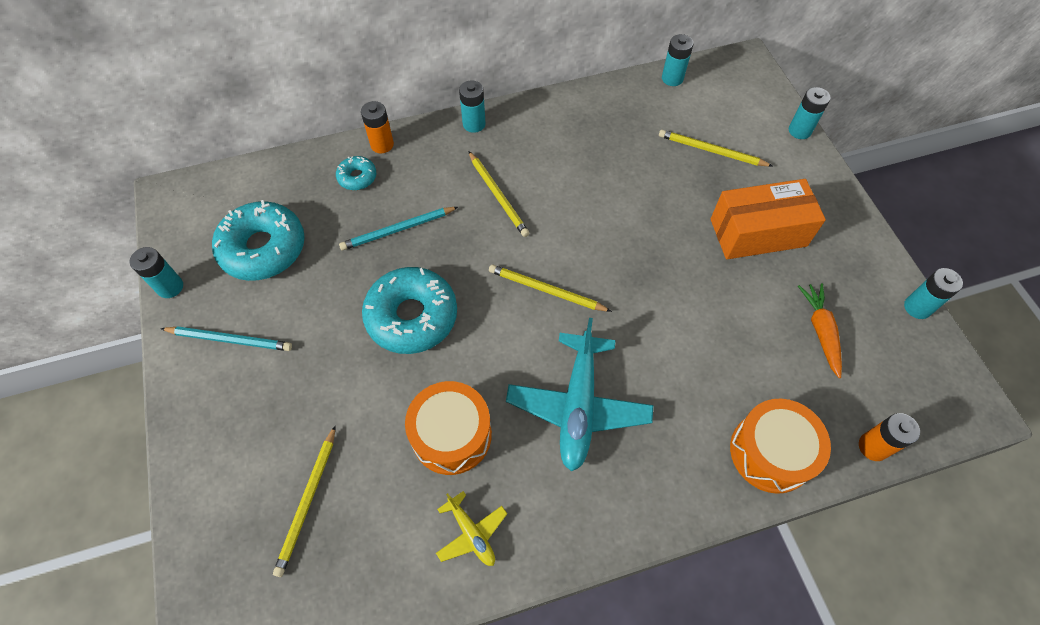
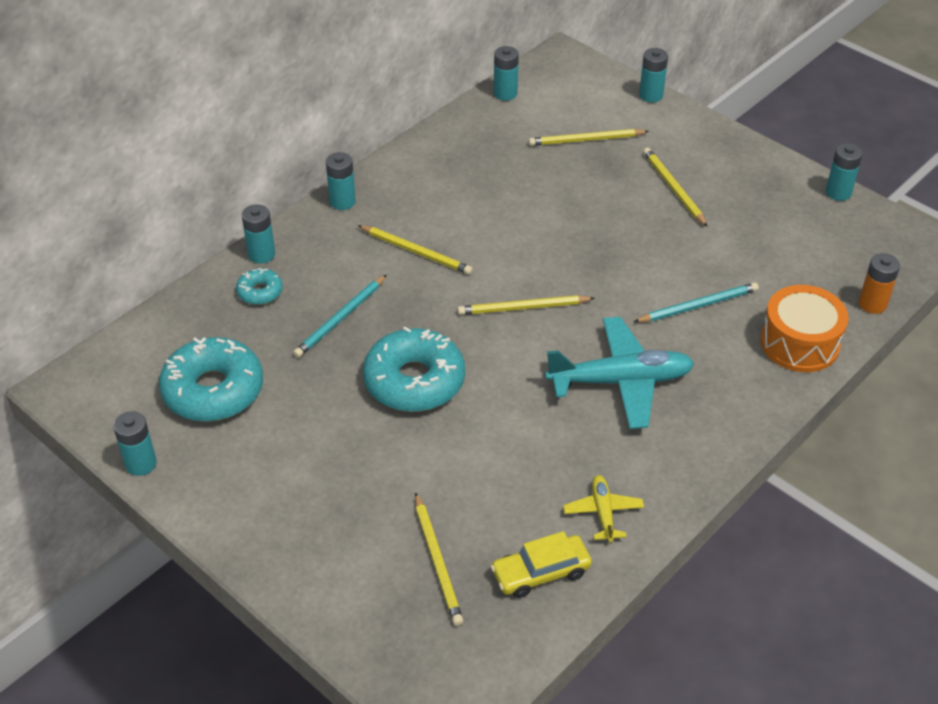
camera: 30 degrees left, 15 degrees down
turquoise pencil [160,326,292,351] -> turquoise pencil moved to [634,282,759,322]
orange battery [361,101,394,153] -> turquoise battery [242,204,275,264]
orange drum [405,381,492,475] -> none
yellow plane [436,491,507,566] -> yellow plane turned 120 degrees counterclockwise [563,475,644,543]
turquoise plane [506,318,653,472] -> turquoise plane turned 75 degrees counterclockwise [545,317,694,429]
orange box [711,179,826,259] -> yellow pencil [643,148,708,227]
orange carrot [798,283,842,378] -> none
none -> yellow car [491,531,592,598]

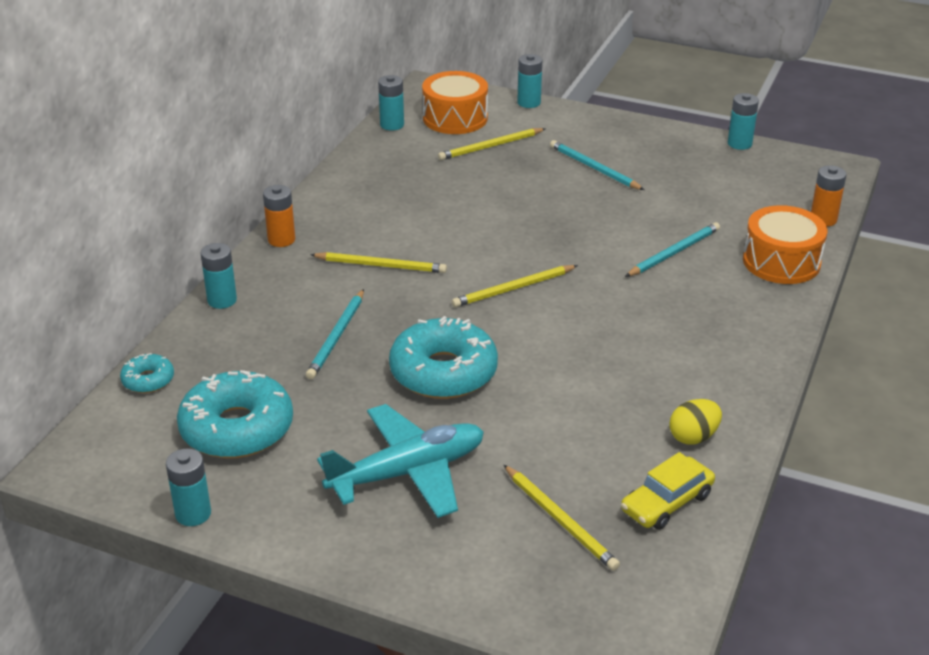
camera: 20 degrees left, 10 degrees down
turquoise donut [236,268,283,305] -> turquoise donut moved to [120,353,174,393]
turquoise battery [326,152,356,210] -> orange battery [263,185,295,247]
turquoise plane [545,317,694,429] -> turquoise plane moved to [317,404,484,518]
yellow plane [563,475,644,543] -> yellow egg [669,399,722,445]
yellow pencil [643,148,708,227] -> turquoise pencil [550,140,644,190]
none -> orange drum [422,71,488,134]

